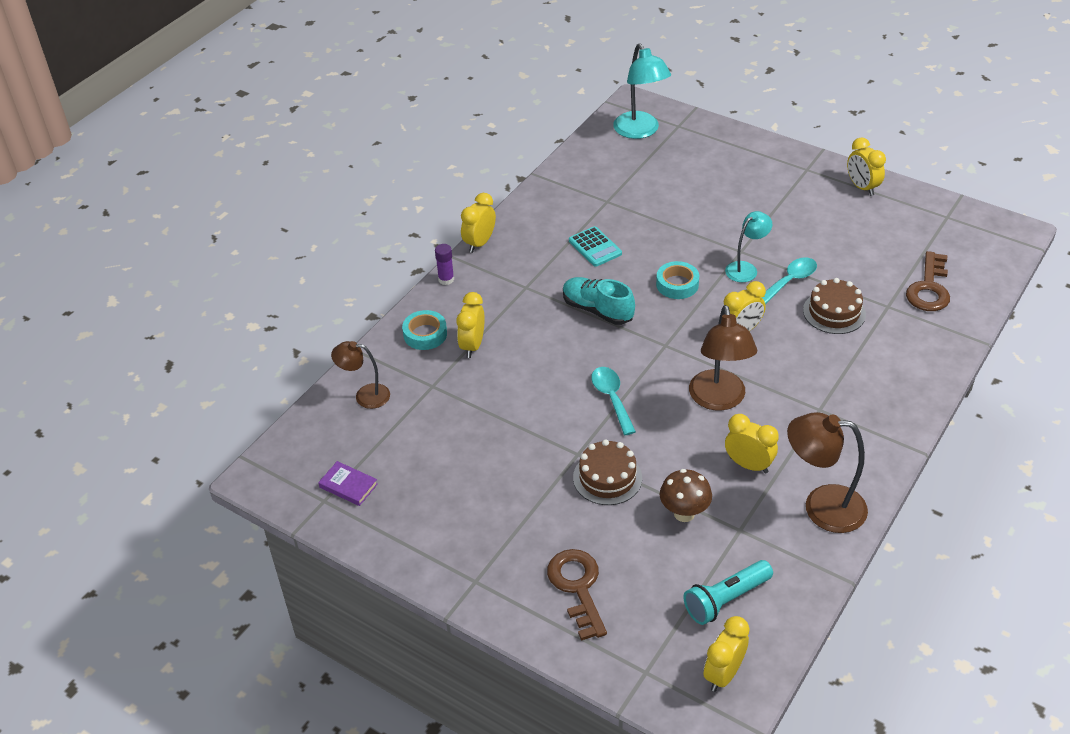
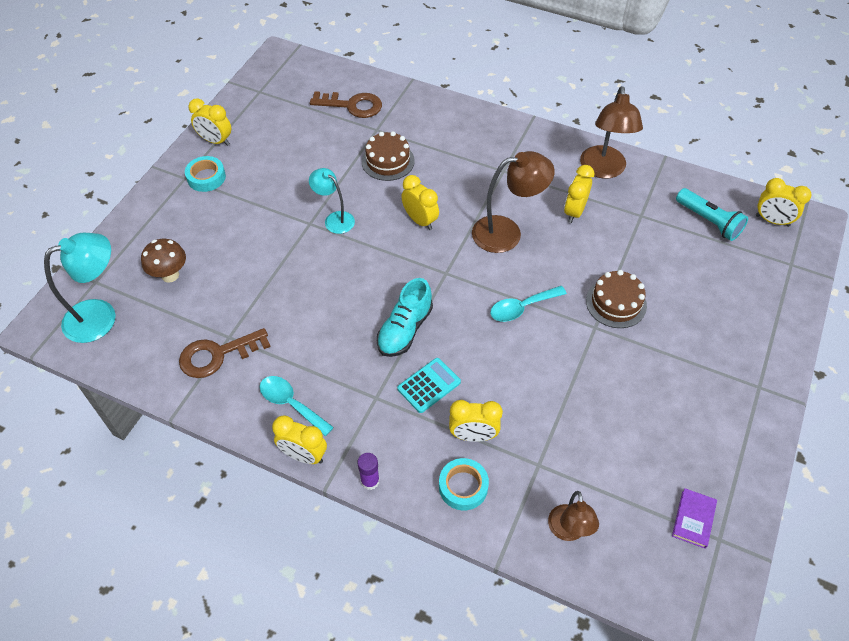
camera: 100 degrees left, 10 degrees up
brown key [547,549,607,641] -> brown key moved to [179,328,271,378]
turquoise calculator [569,226,622,267] -> turquoise calculator moved to [397,358,461,413]
turquoise tape [656,261,699,299] -> turquoise tape moved to [185,156,226,192]
brown mushroom [660,469,712,522] -> brown mushroom moved to [141,239,186,283]
turquoise spoon [762,257,817,304] -> turquoise spoon moved to [260,376,334,436]
yellow clock [847,138,886,196] -> yellow clock turned 60 degrees clockwise [188,98,231,146]

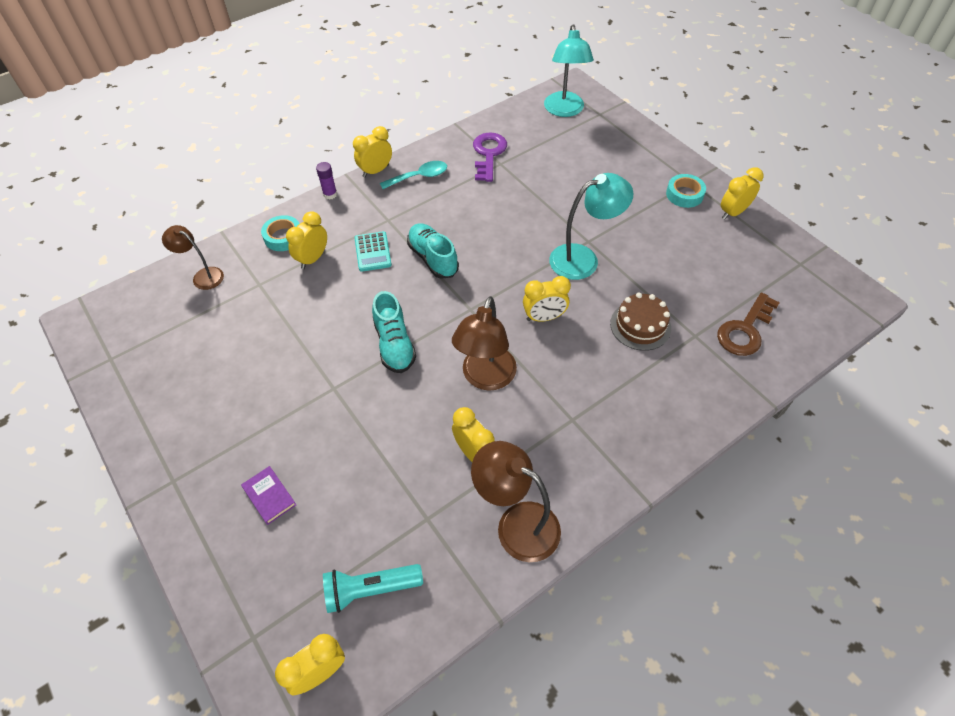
camera: 120 degrees right, 0 degrees up
brown mushroom [141,239,186,283] -> none
brown key [179,328,271,378] -> purple key [473,132,507,182]
turquoise lamp [309,168,355,234] -> turquoise lamp [549,173,633,280], size x1.62
turquoise spoon [490,286,567,322] -> turquoise shoe [372,291,416,373]
brown cake [586,270,647,328] -> none
purple book [672,488,717,549] -> purple book moved to [241,466,296,525]

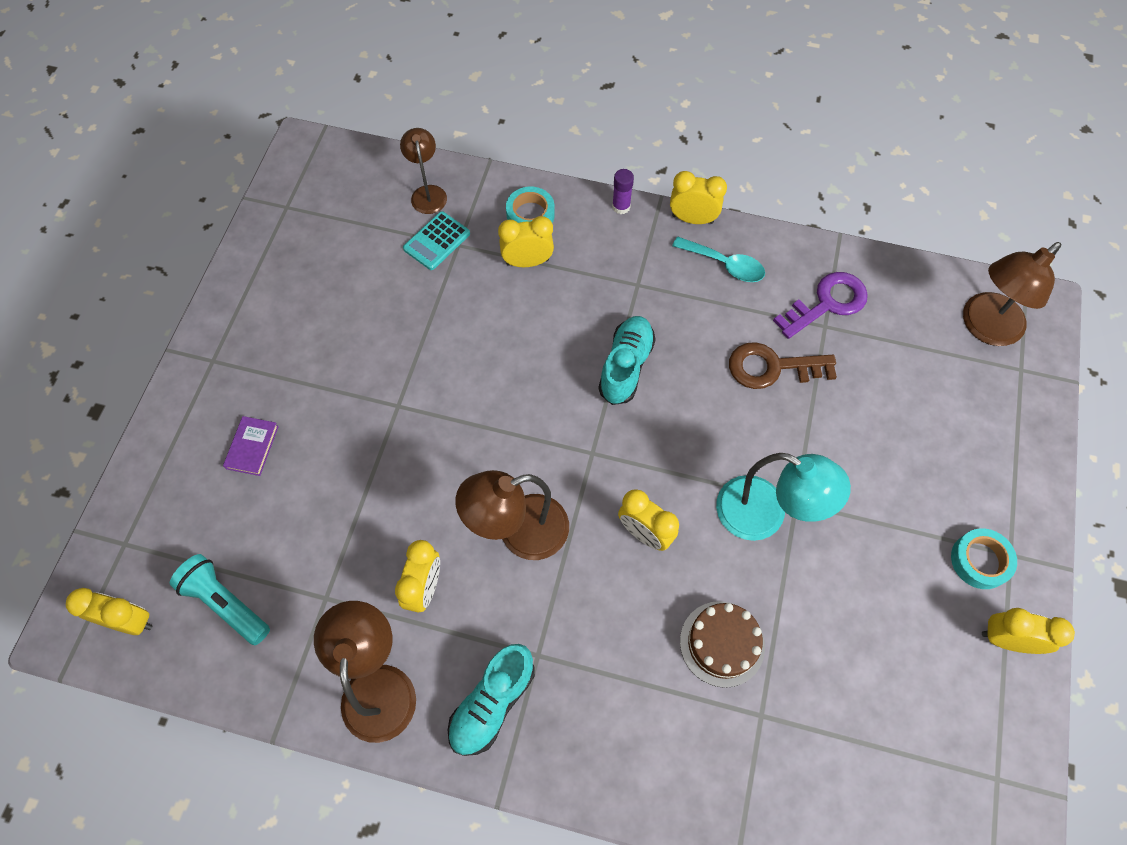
camera: 50 degrees right, 10 degrees up
turquoise calculator [355,231,392,272] -> turquoise calculator moved to [403,211,470,270]
turquoise shoe [372,291,416,373] -> turquoise shoe moved to [448,644,535,756]
turquoise lamp [544,24,594,117] -> brown lamp [963,242,1061,346]
brown key [717,293,780,356] -> brown key moved to [729,342,837,389]

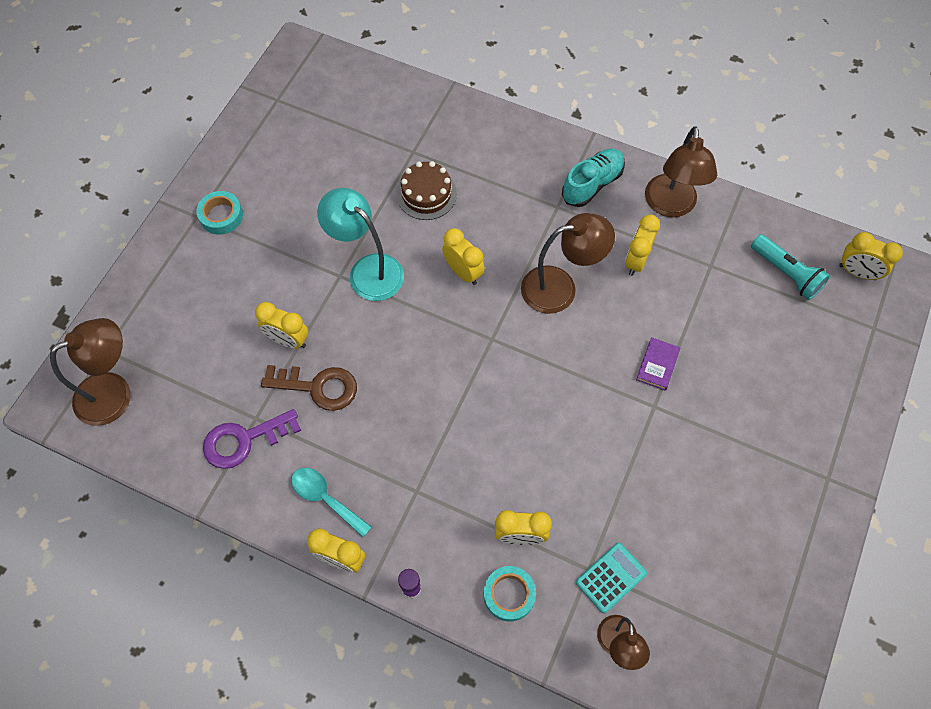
camera: 170 degrees left, 0 degrees up
purple book [223,416,279,476] -> purple book moved to [636,337,680,391]
turquoise shoe [598,316,656,405] -> none
yellow clock [982,608,1075,654] -> yellow clock moved to [255,302,309,348]

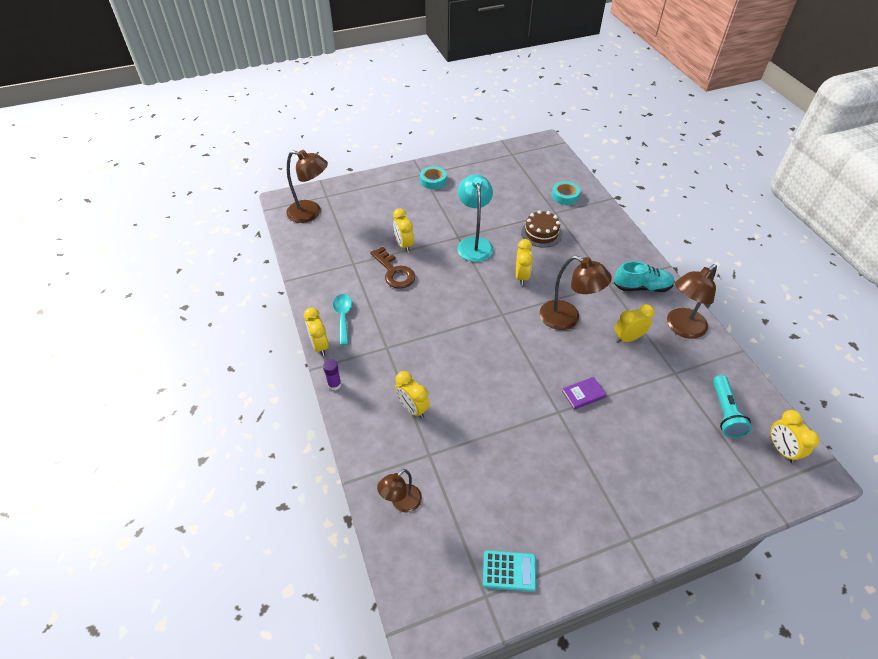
camera: 45 degrees right, 15 degrees down
purple key [203,409,301,469] -> none
turquoise tape [484,566,536,622] -> turquoise tape moved to [552,181,580,205]
turquoise calculator [576,543,647,613] -> turquoise calculator moved to [483,550,536,592]

